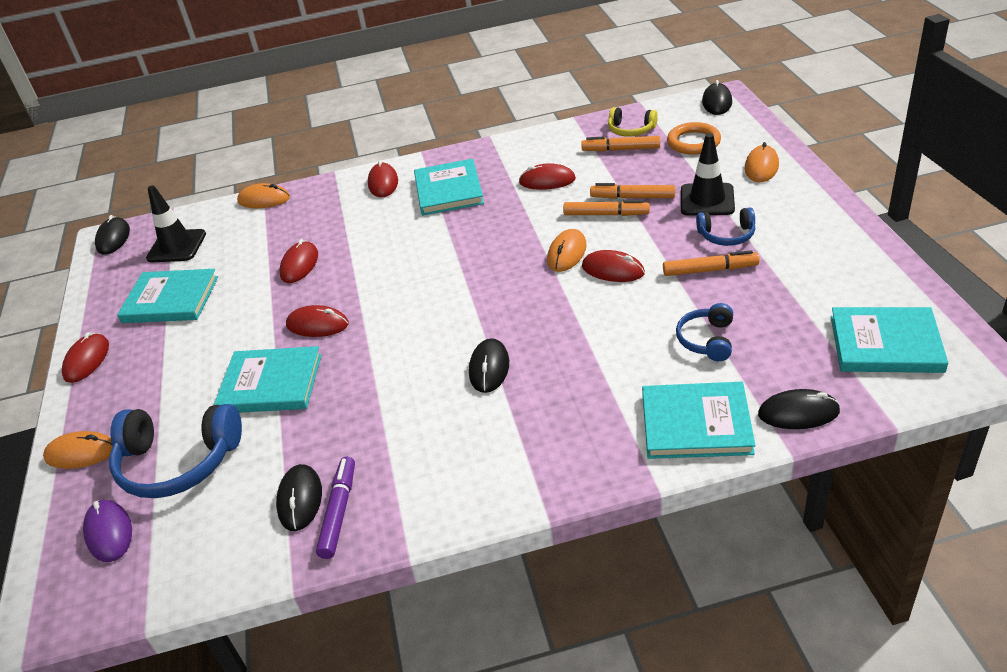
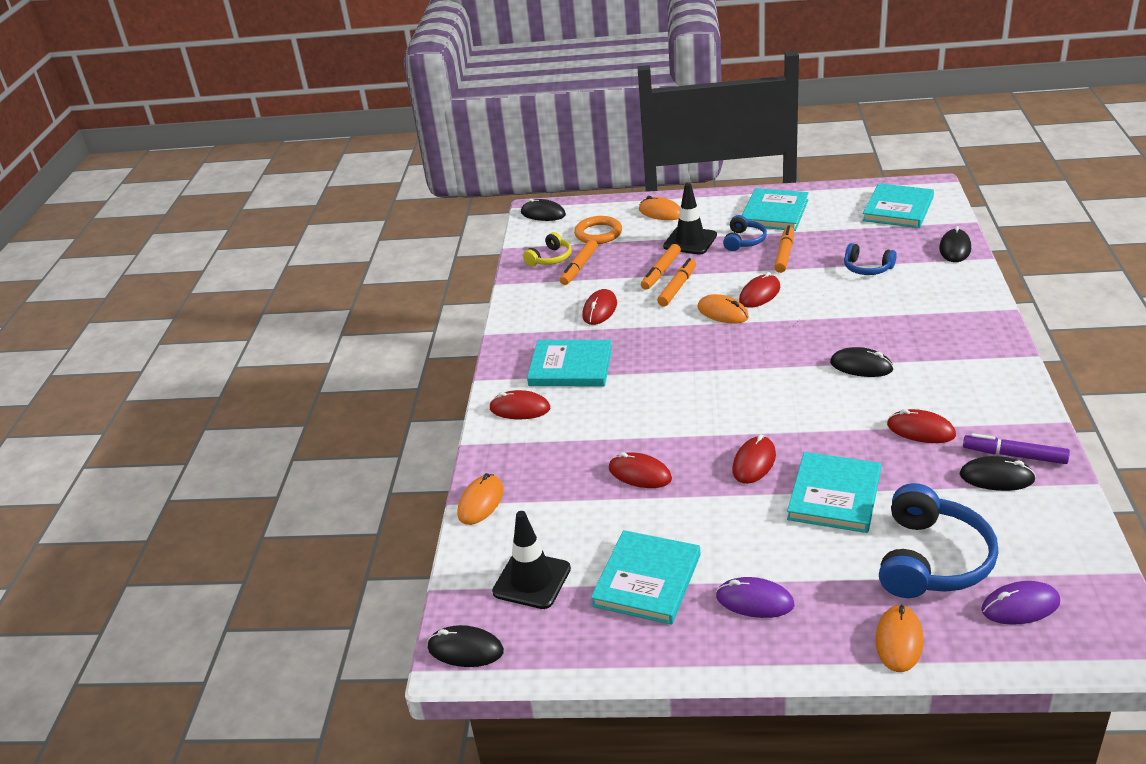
camera: 75 degrees left, 5 degrees down
red mouse [62,332,109,383] -> red mouse moved to [887,409,956,443]
turquoise book [642,382,756,459] -> turquoise book moved to [742,188,809,231]
none -> purple mouse [716,577,795,618]

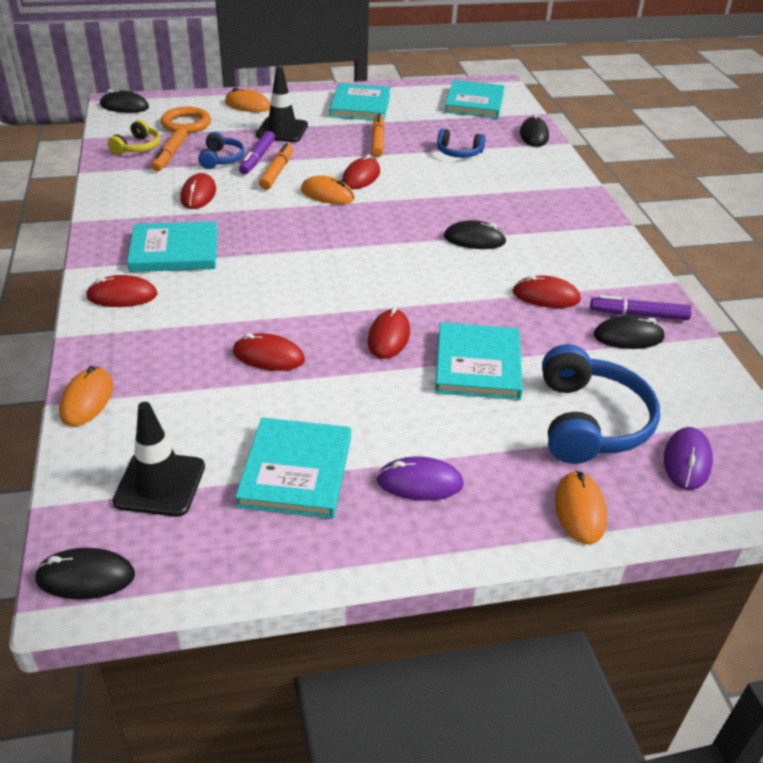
camera: 20 degrees left, 5 degrees up
orange marker [641,244,681,290] -> purple marker [239,131,275,174]
blue headphones [723,215,767,251] -> blue headphones moved to [198,132,245,169]
purple mouse [981,581,1060,625] -> purple mouse turned 45 degrees counterclockwise [664,427,713,490]

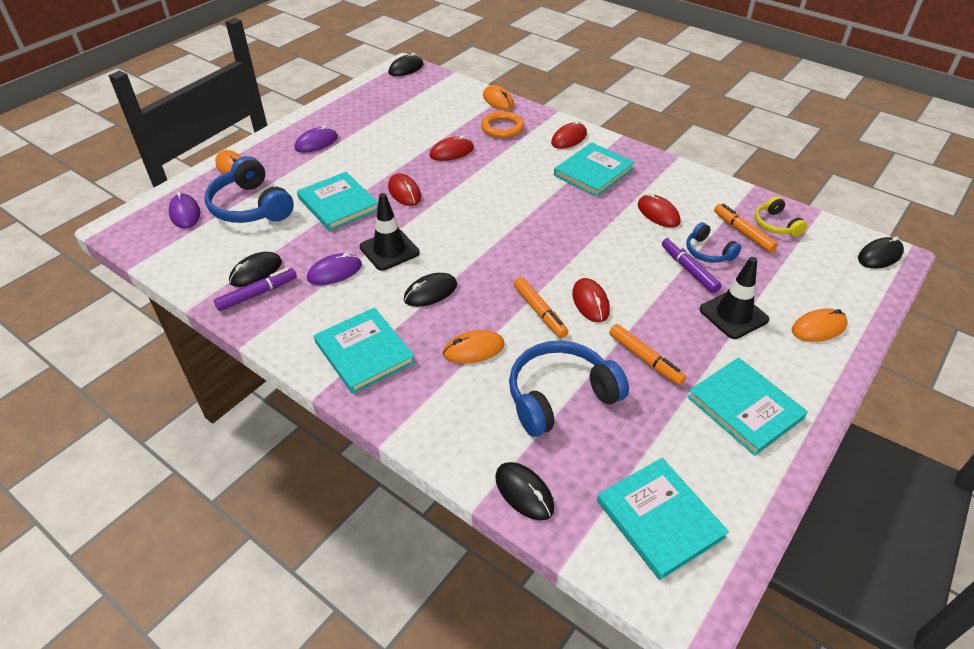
camera: 140 degrees right, 5 degrees up
black traffic cone [112,402,205,517] -> black traffic cone moved to [360,193,420,271]
orange ring [161,107,211,133] -> orange ring moved to [481,111,524,138]
turquoise book [235,418,351,519] -> turquoise book moved to [314,307,415,394]
orange marker [259,143,293,190] -> orange marker moved to [514,277,568,338]
orange mouse [301,175,355,204] -> orange mouse moved to [443,330,505,364]
blue headphones [437,128,486,158] -> blue headphones [509,341,629,437], size x1.83
red mouse [513,275,581,308] -> purple mouse [307,253,362,285]

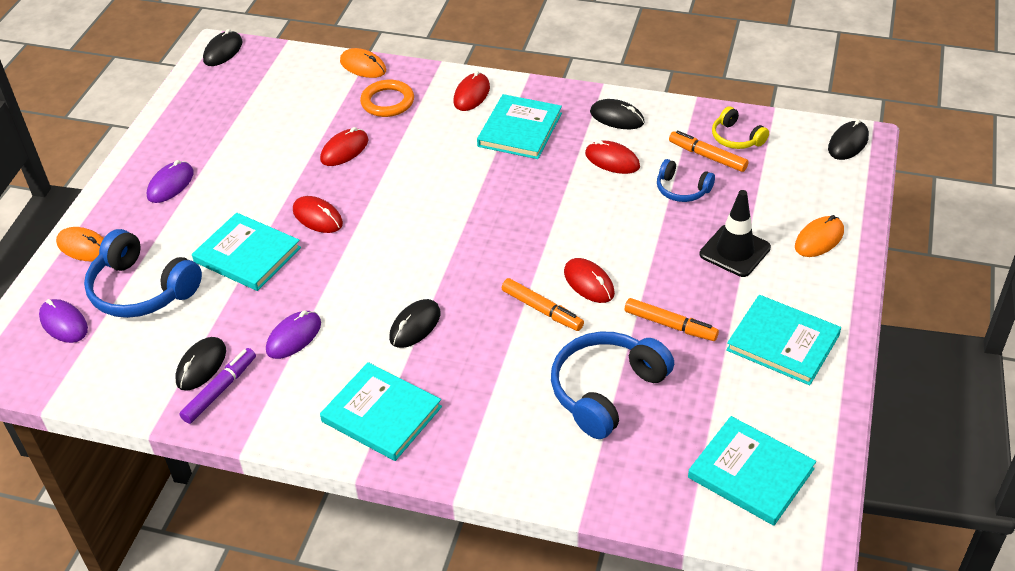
camera: 20 degrees left, 0 degrees up
black traffic cone [360,193,420,271] -> none
orange mouse [443,330,505,364] -> none
black mouse [495,462,554,520] -> black mouse moved to [590,99,645,129]
purple marker [662,238,722,293] -> none

